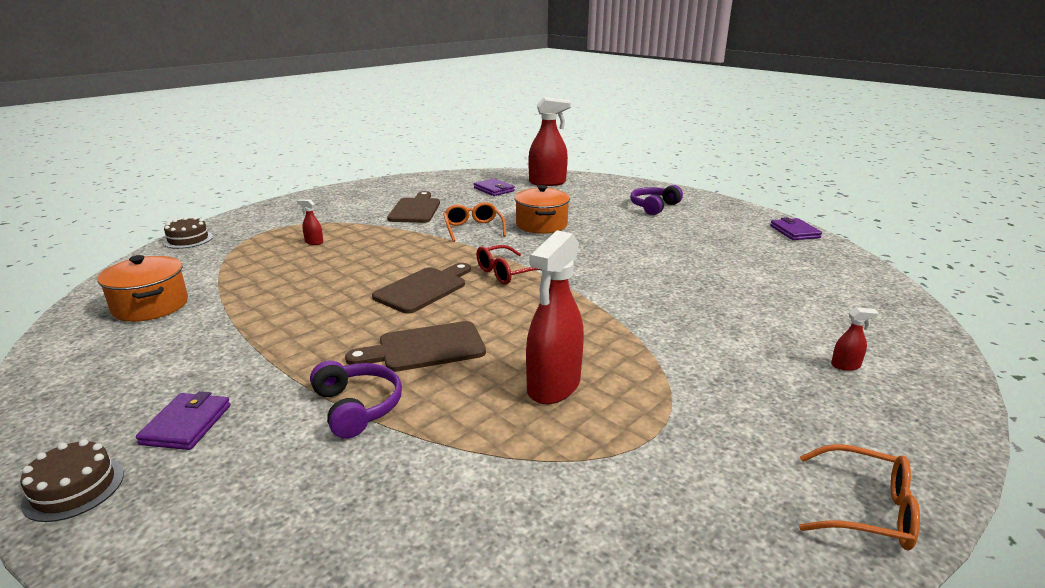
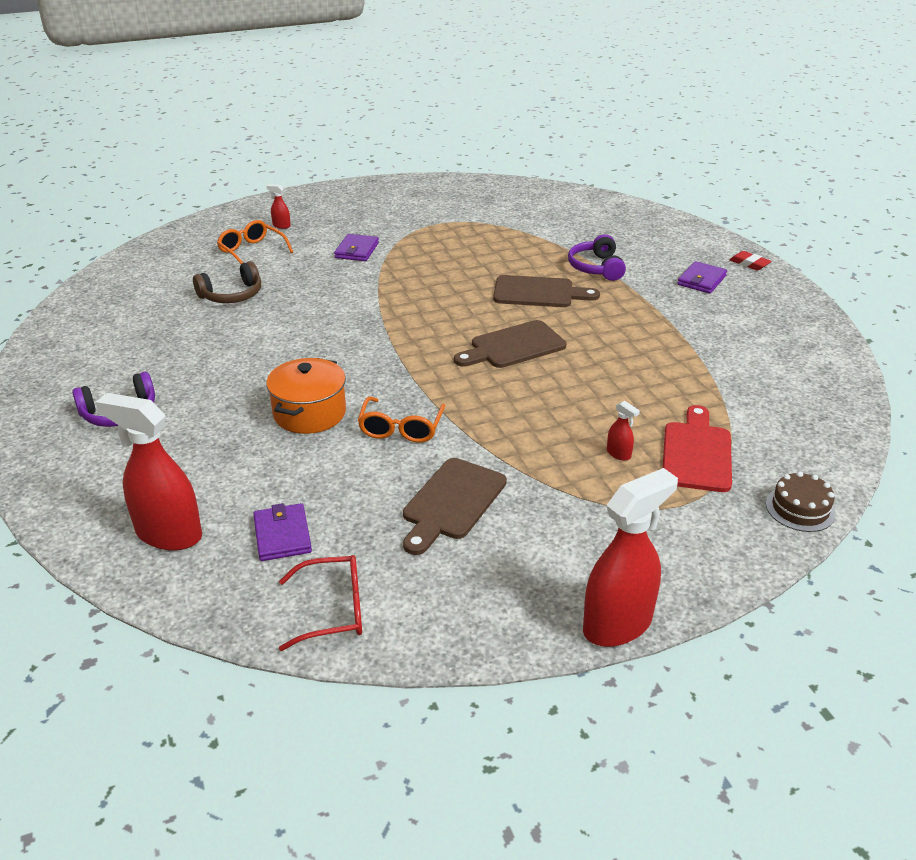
camera: 155 degrees left, 10 degrees up
brown cake [20,439,124,522] -> red eraser [730,251,771,270]
orange pot [97,255,188,322] -> none
red glasses [476,245,541,285] -> red glasses moved to [279,555,362,651]
red spray bottle [526,230,584,404] -> red spray bottle moved to [583,468,678,647]
purple wallet [770,217,822,240] -> purple wallet moved to [334,234,379,261]
orange glasses [799,444,920,550] -> orange glasses moved to [217,220,293,264]
none -> brown headphones [193,261,261,303]
none -> red cutting board [663,405,732,492]

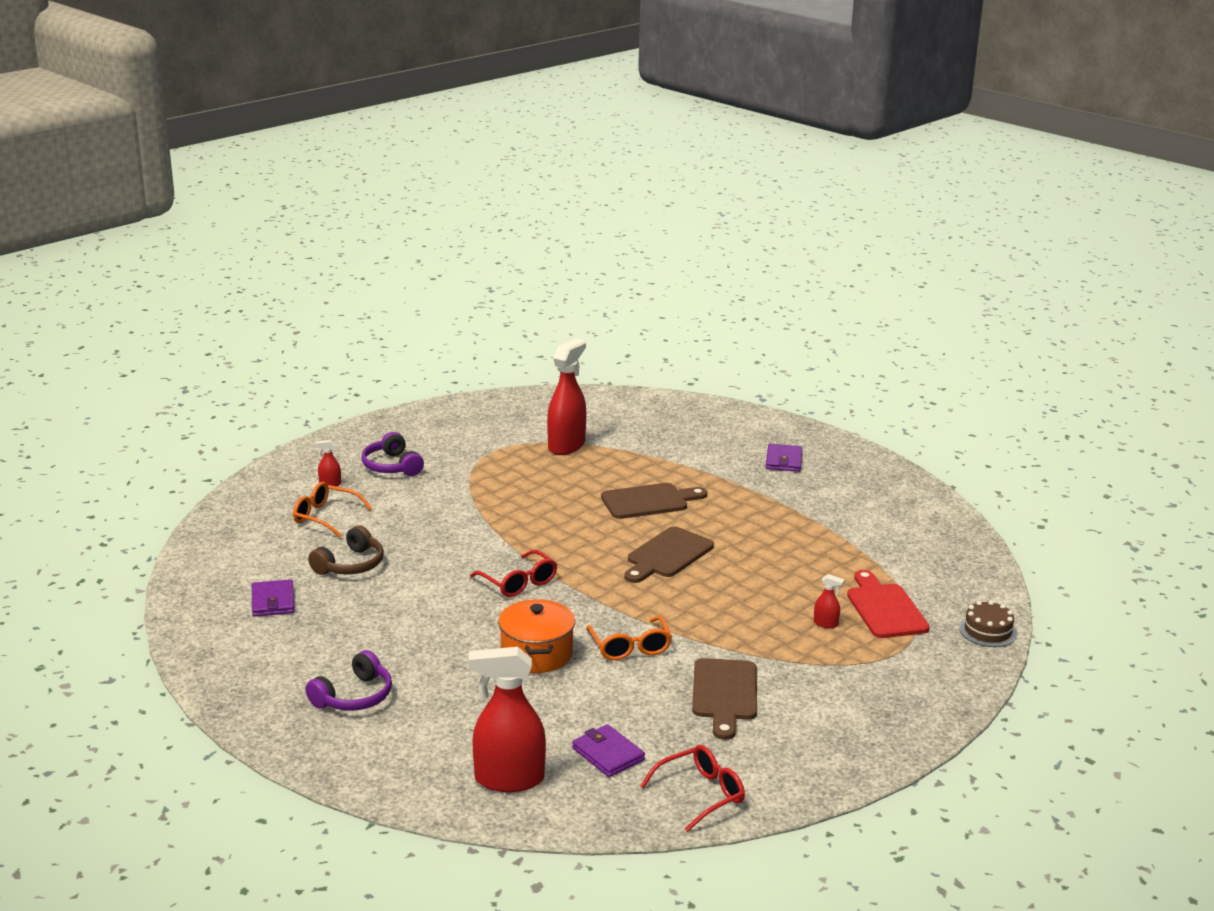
camera: 25 degrees left, 10 degrees down
purple wallet [334,234,379,261] -> purple wallet moved to [252,579,294,617]
purple headphones [568,234,626,281] -> purple headphones moved to [361,432,424,476]
red spray bottle [583,468,678,647] -> red spray bottle moved to [547,338,586,455]
red eraser [730,251,771,270] -> none
none -> red glasses [470,550,557,597]

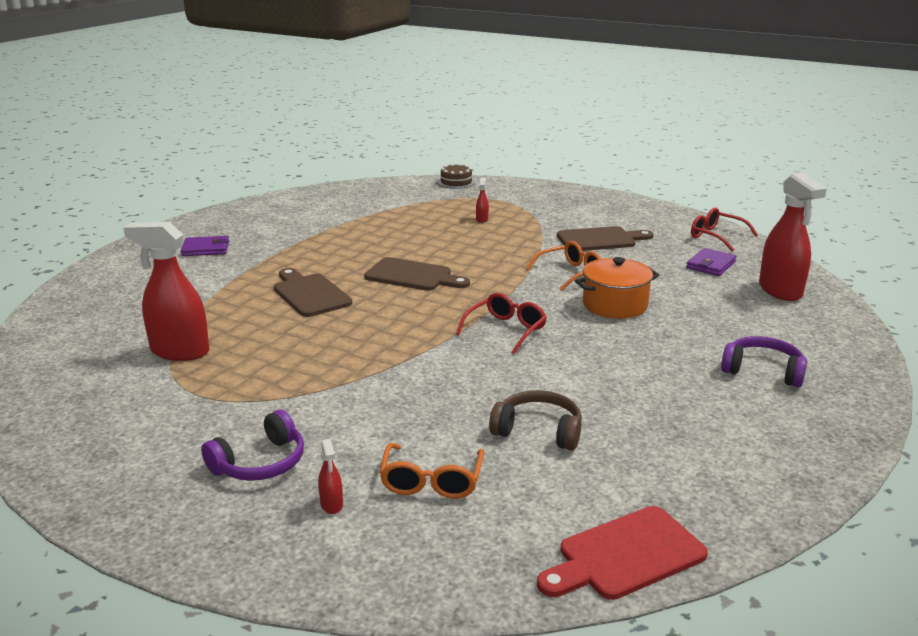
camera: 105 degrees left, 0 degrees up
purple wallet [252,579,294,617] -> none
red cutting board [847,570,930,638] -> red cutting board moved to [537,506,708,600]

